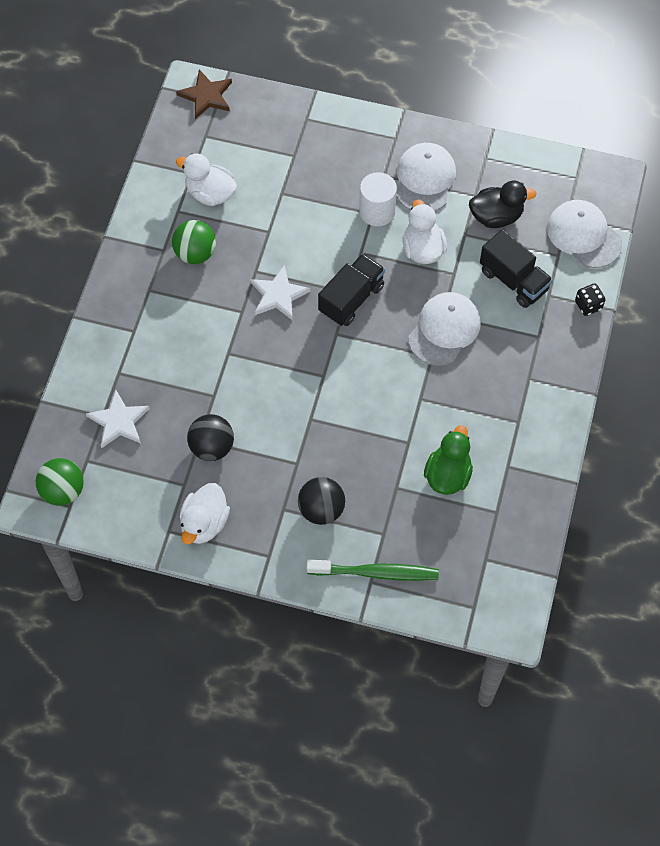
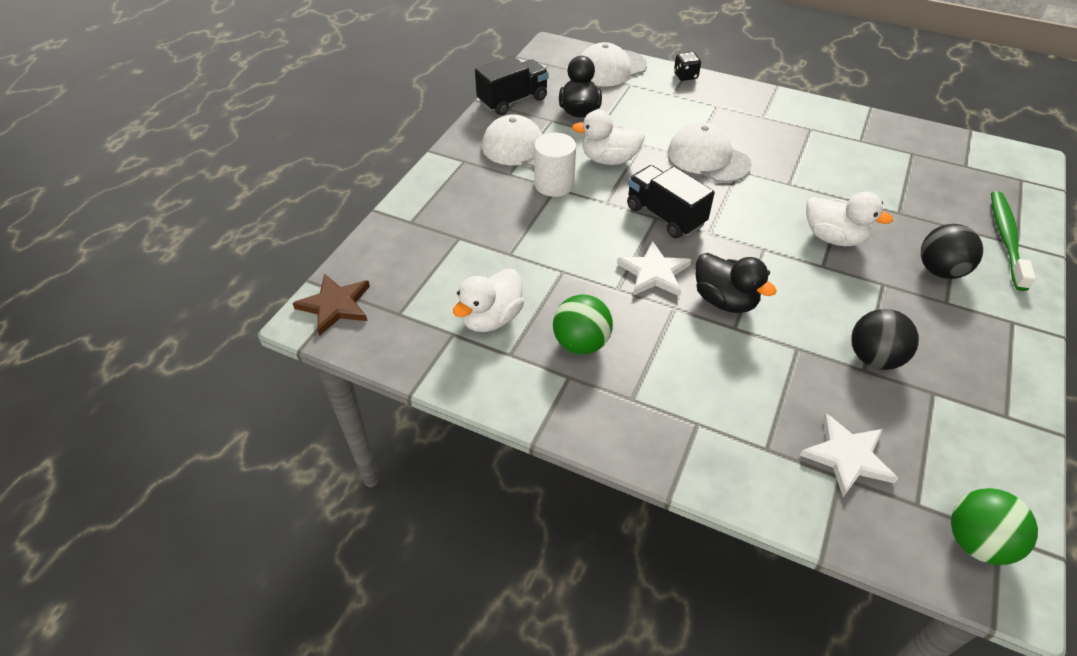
camera: 80 degrees left, 15 degrees down
white duck [180,483,230,544] -> white duck moved to [806,191,893,246]
green duck [424,425,473,495] -> none
black truck [480,229,553,308] -> black truck moved to [475,56,549,115]
none -> black duck [695,253,777,313]

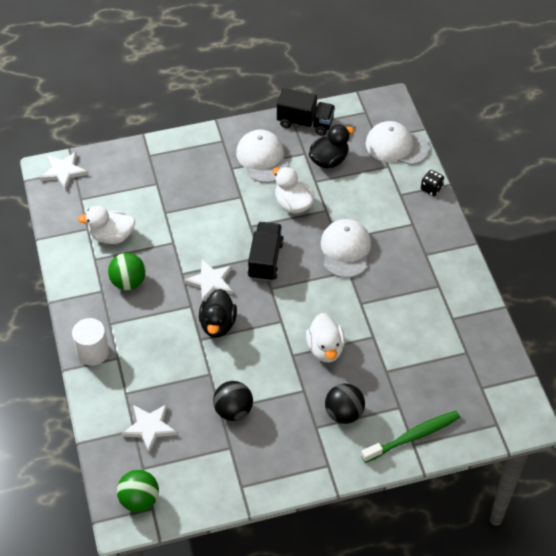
camera: 50 degrees right, 5 degrees up
brown star [293,274,370,336] -> white star [39,152,88,191]
white cylinder [534,133,576,197] -> white cylinder moved to [72,318,109,366]

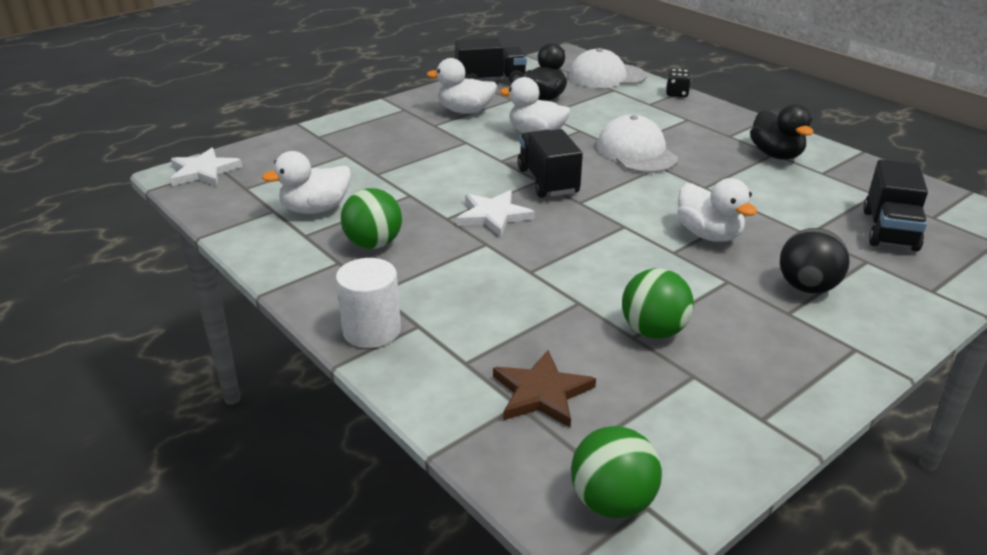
camera: 25 degrees left, 20 degrees down
white star [121,404,177,453] -> brown star [493,350,596,427]
black duck [199,289,237,338] -> black duck moved to [750,104,813,160]
black ball [213,381,253,421] -> green ball [622,268,694,339]
white cap [236,130,289,183] -> white duck [427,58,497,114]
green toothbrush [361,411,460,463] -> none
none -> black truck [863,160,928,251]

